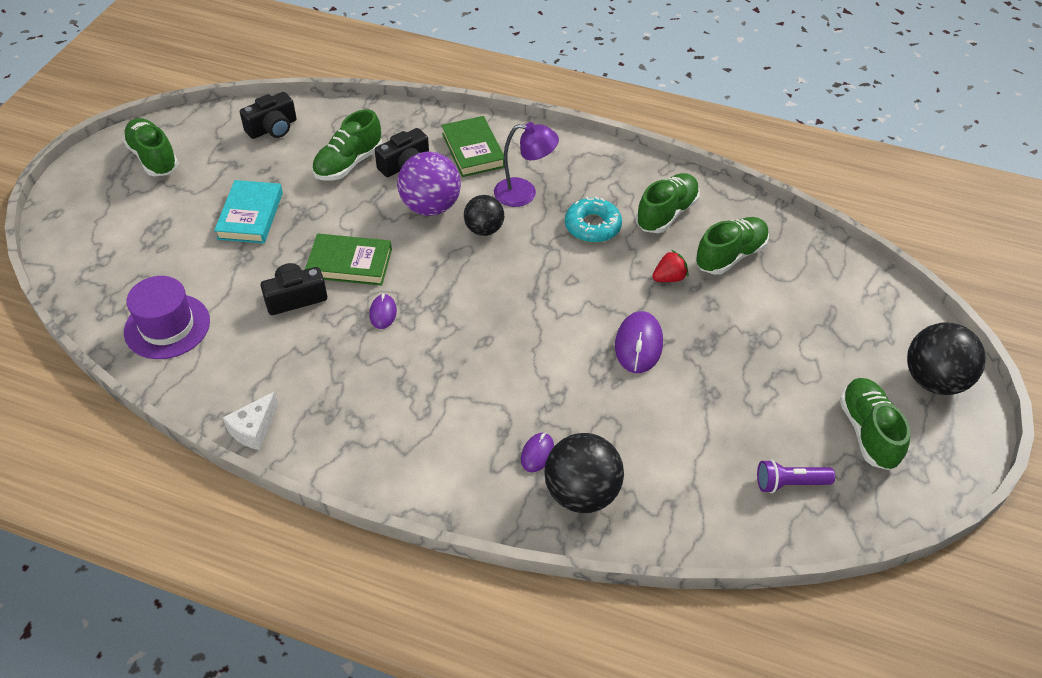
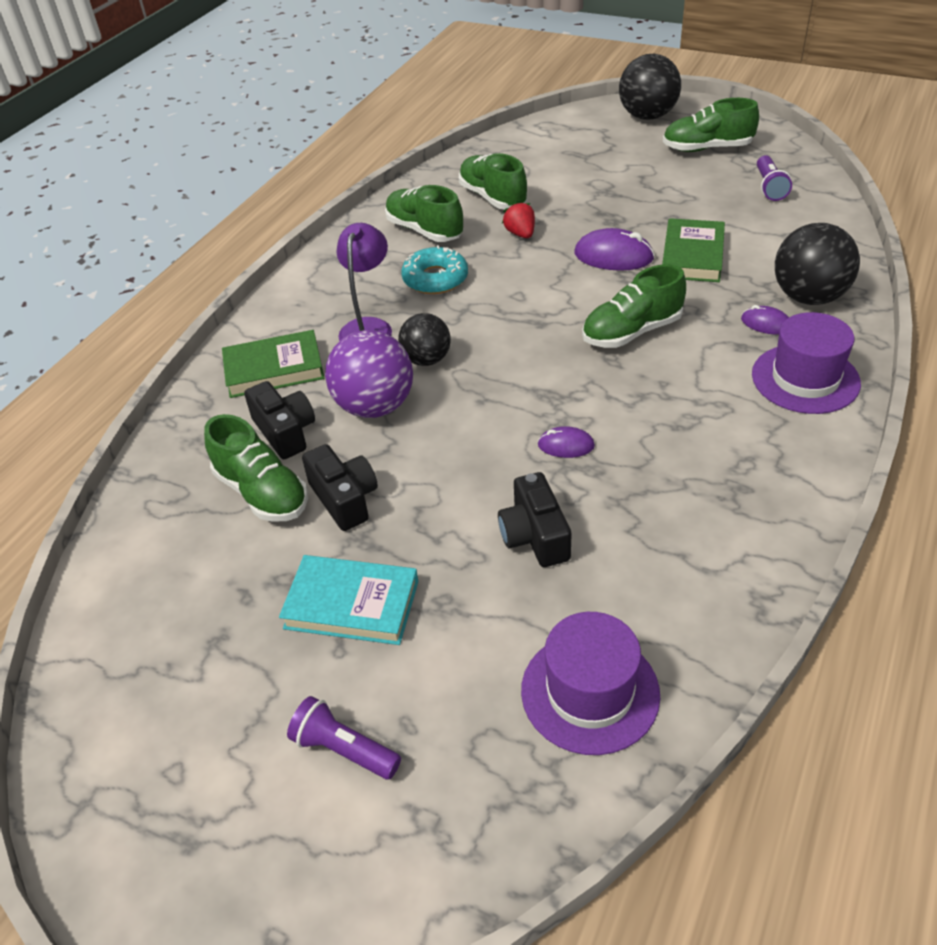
camera: 80 degrees left, 5 degrees down
green shoe [122,118,178,176] -> green shoe moved to [582,264,686,348]
white cheese [223,391,278,450] -> none
black camera [240,92,297,139] -> black camera moved to [302,444,378,531]
green book [305,234,392,286] -> green book moved to [662,218,725,282]
none -> purple flashlight [287,696,401,779]
none -> purple hat [752,312,861,414]

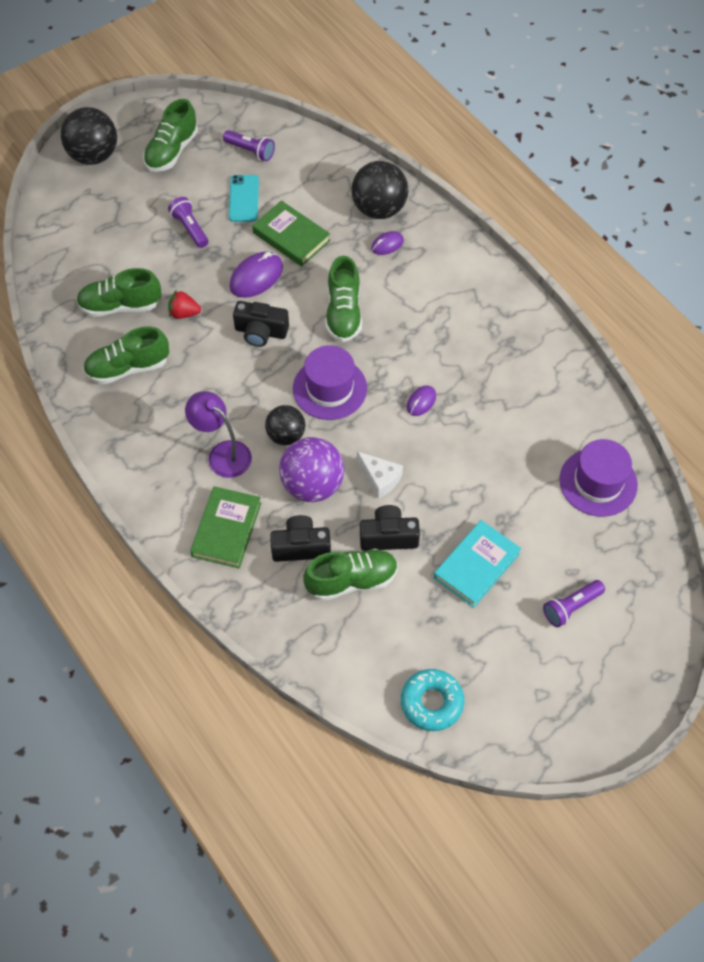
camera: 65 degrees left, 15 degrees up
turquoise donut [401,245,468,294] -> turquoise donut moved to [401,669,464,731]
black camera [498,472,571,567] -> black camera moved to [233,301,289,347]
purple hat [752,312,861,414] -> purple hat moved to [293,345,367,420]
none -> purple flashlight [168,197,209,248]
none -> turquoise phone [229,175,259,222]
none -> white cheese [357,451,403,499]

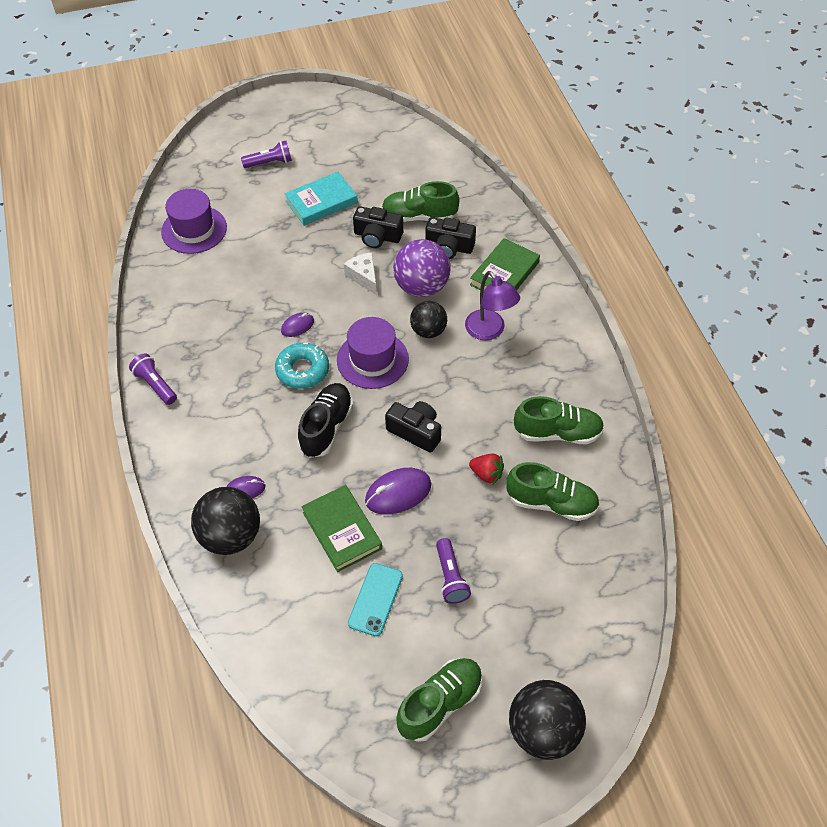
camera: 160 degrees left, 5 degrees down
purple flashlight [223,130,275,161] -> purple flashlight moved to [129,353,177,405]
green shoe [325,256,362,342] -> black shoe [298,383,353,458]
turquoise donut [401,669,464,731] -> turquoise donut moved to [275,343,329,389]

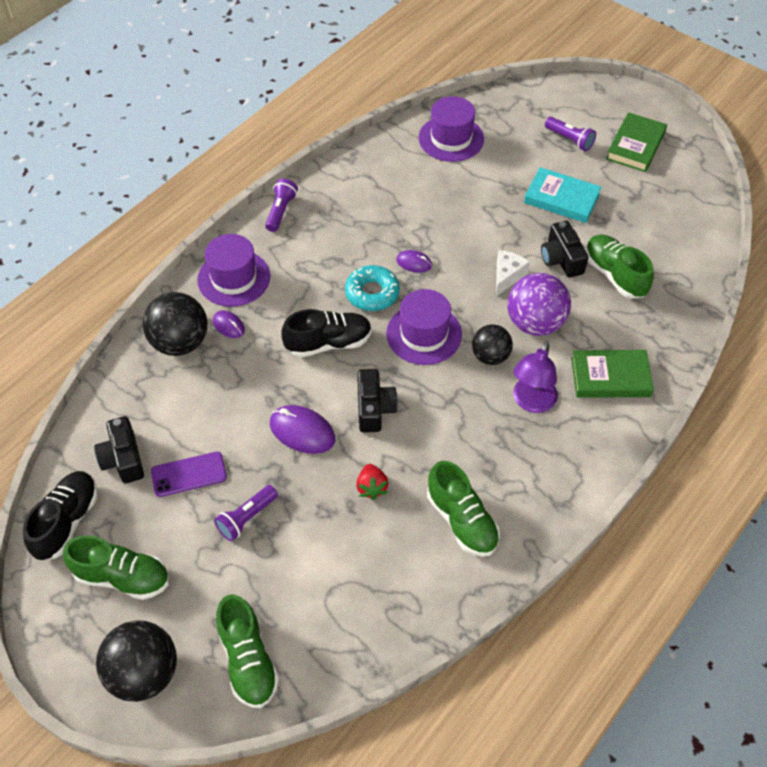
camera: 55 degrees right, 0 degrees up
green book [302,485,382,572] -> green book moved to [606,112,667,172]
turquoise phone [348,563,403,636] -> purple phone [151,452,227,497]
black camera [425,217,476,259] -> black camera moved to [94,416,144,483]
green shoe [506,462,600,521] -> green shoe moved to [216,594,279,708]
none -> black shoe [23,471,98,560]
none -> purple hat [197,234,270,307]

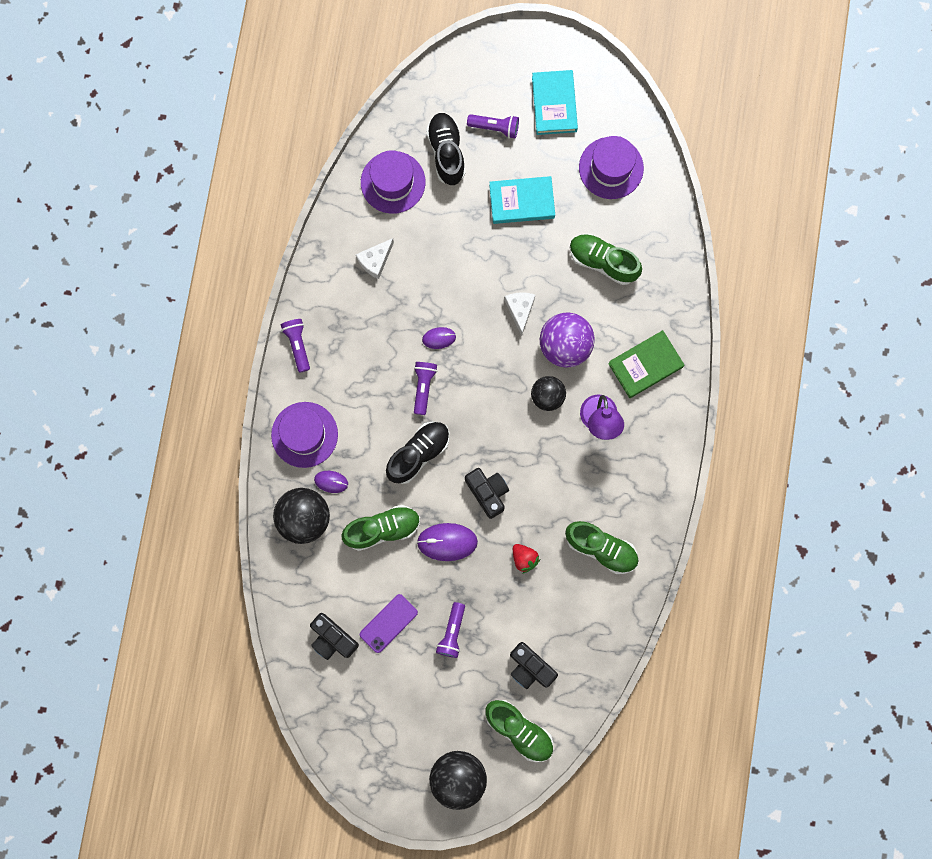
camera: 30 degrees left, 25 degrees up
black shoe [23,471,98,560] -> black shoe moved to [426,113,466,185]
green shoe [63,535,169,600] -> green shoe moved to [342,505,420,551]
turquoise donut [345,265,400,311] -> purple flashlight [414,362,437,415]
purple hat [386,289,462,365] -> purple hat moved to [579,136,644,199]
black camera [541,221,588,278] -> black camera moved to [510,642,558,689]
green book [606,112,667,172] -> turquoise book [532,70,578,135]
none -> white cheese [356,238,394,279]

